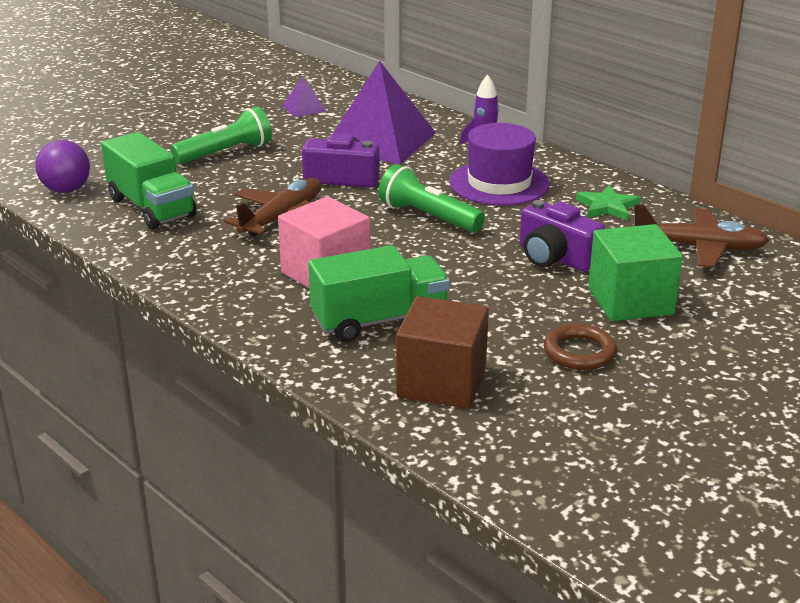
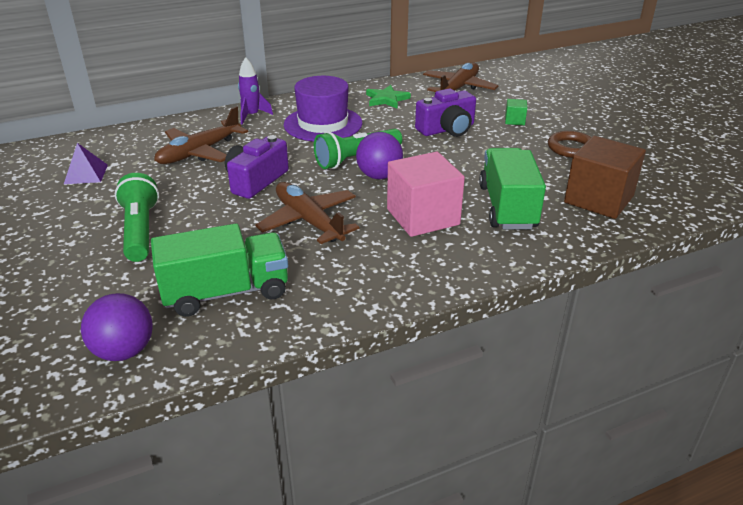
camera: 70 degrees left, 5 degrees up
purple pyramid [334,61,436,164] -> brown plane [154,106,248,164]
green cube [588,224,683,321] -> green cube [505,99,527,125], size x0.44
none -> purple ball [356,132,403,180]

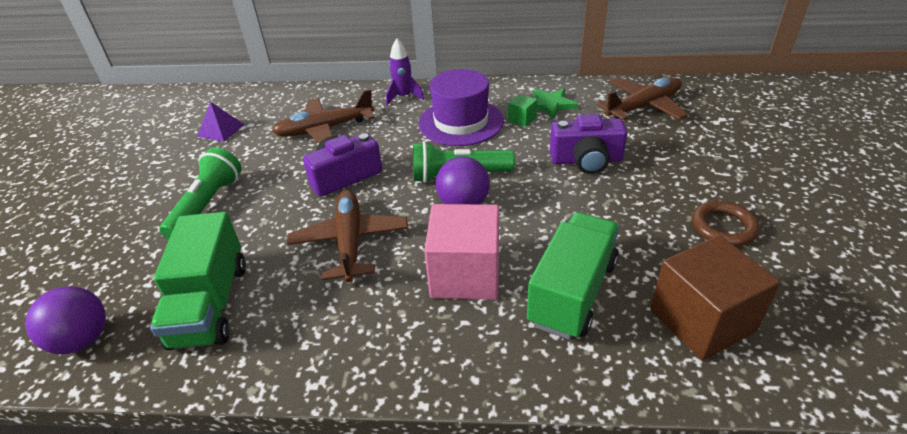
camera: 30 degrees right, 5 degrees up
green truck [151,223,288,317] -> green truck turned 75 degrees clockwise [150,212,246,350]
green cube [505,99,527,125] -> green cube moved to [508,94,537,127]

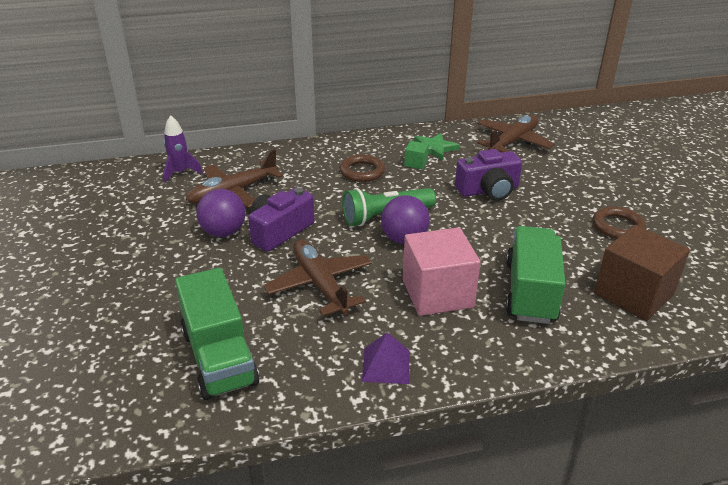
camera: 20 degrees left, 5 degrees down
purple ball [25,287,106,354] -> purple ball moved to [196,189,246,237]
green flashlight [159,147,242,239] -> none
purple pyramid [197,102,245,142] -> purple pyramid moved to [362,332,409,384]
purple rocket [386,38,424,105] -> purple rocket moved to [163,115,203,183]
purple hat [419,69,504,146] -> brown ring [339,154,385,182]

